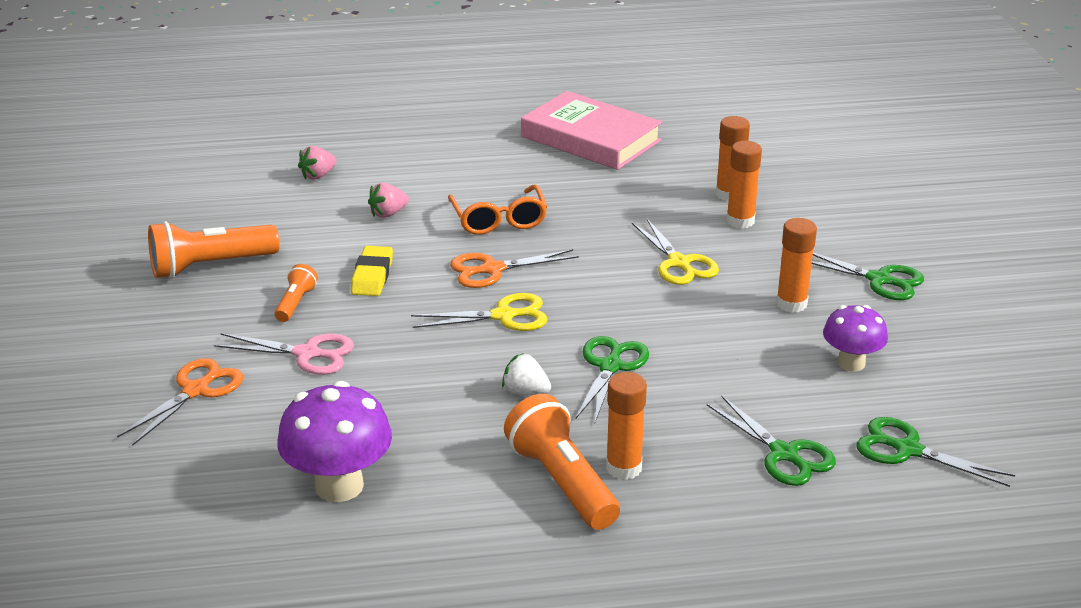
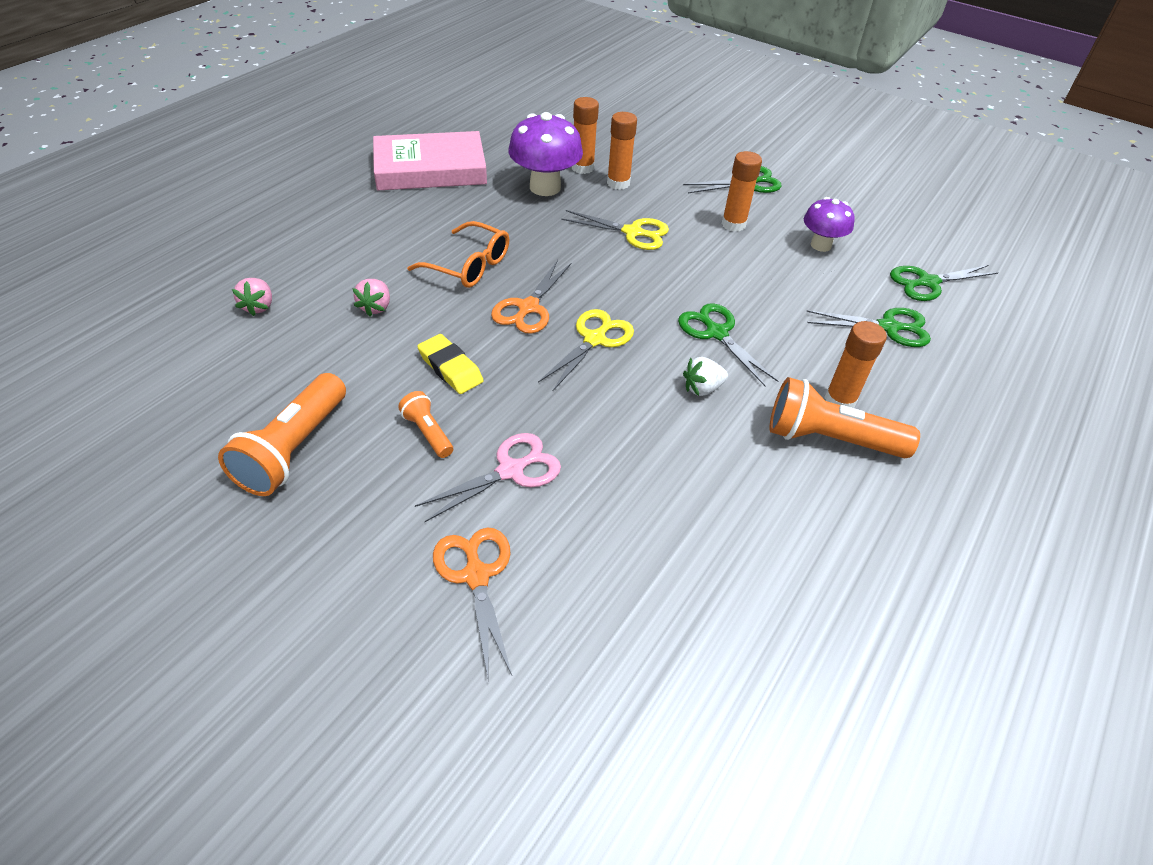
camera: 50 degrees left, 15 degrees up
purple mushroom [277,381,392,502] -> purple mushroom moved to [508,112,583,196]

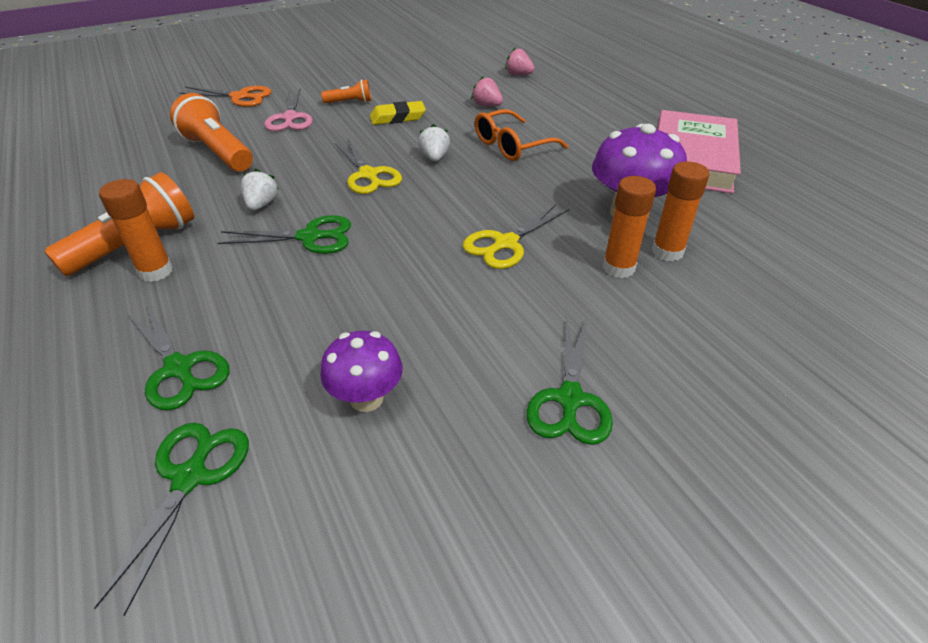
camera: 120 degrees right, 5 degrees down
orange flashlight [218,373,346,496] -> orange flashlight moved to [170,93,253,171]
orange scissors [491,260,571,334] -> white strawberry [418,124,450,162]
orange glue stick [721,151,762,232] -> none
green scissors [806,308,931,347] -> green scissors turned 75 degrees counterclockwise [127,303,230,410]

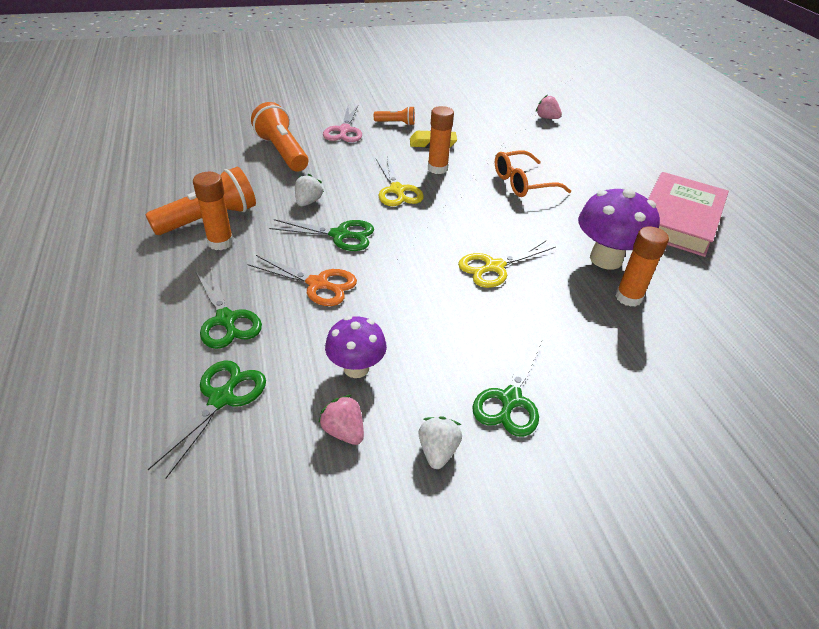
camera: 10 degrees right, 0 degrees up
orange scissors [179,86,271,107] -> orange scissors moved to [247,255,357,306]
white strawberry [418,124,450,162] -> white strawberry moved to [418,416,462,469]
pink strawberry [471,76,503,106] -> pink strawberry moved to [318,395,364,445]
orange glue stick [603,176,656,278] -> orange glue stick moved to [428,106,454,174]

